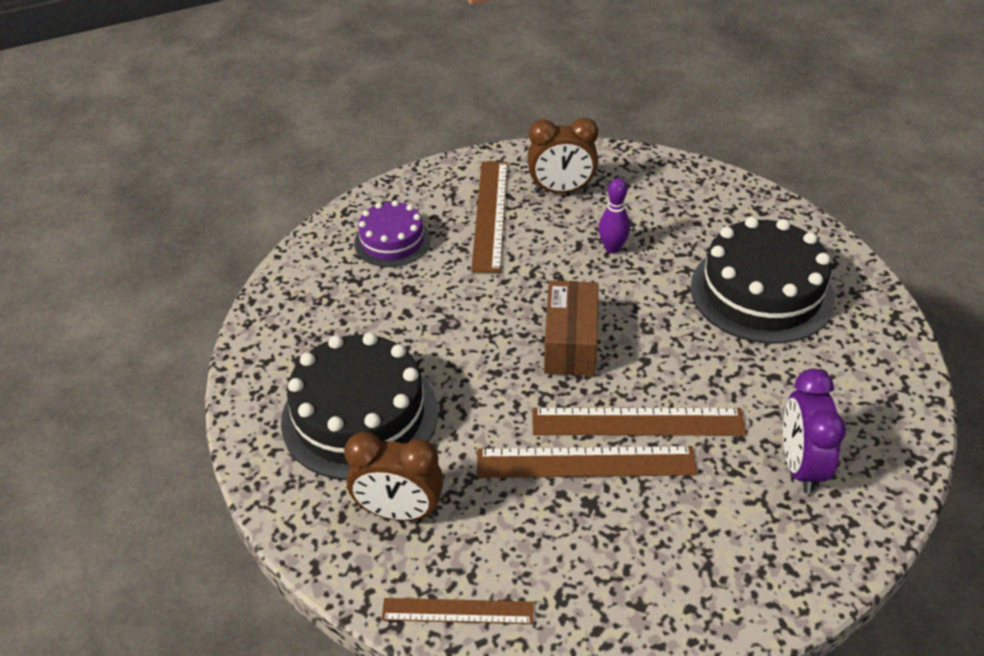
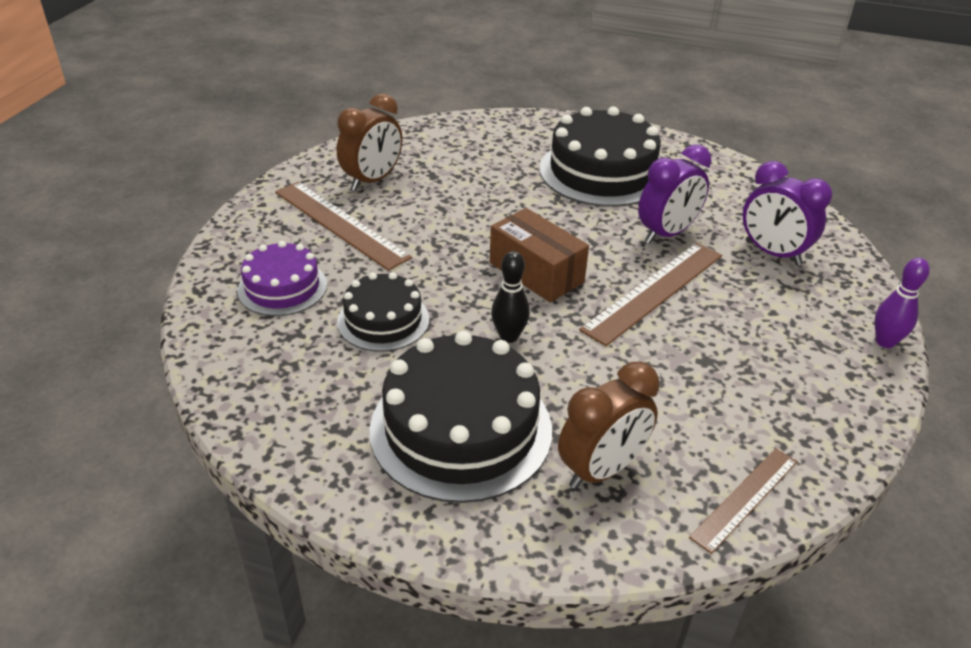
camera: 50 degrees left, 5 degrees down
brown ruler [477,446,698,478] -> none
purple bowling pin [598,178,630,253] -> purple bowling pin moved to [875,258,930,348]
none -> black cake [337,272,429,352]
none -> black bowling pin [491,251,530,343]
none -> purple clock [638,144,711,243]

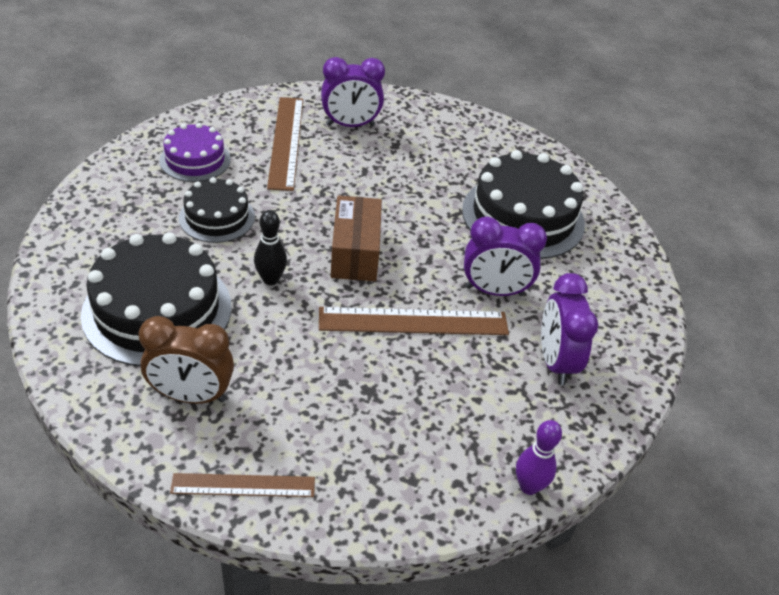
camera: 40 degrees right, 5 degrees up
brown clock [337,93,403,191] -> purple clock [321,57,385,127]

